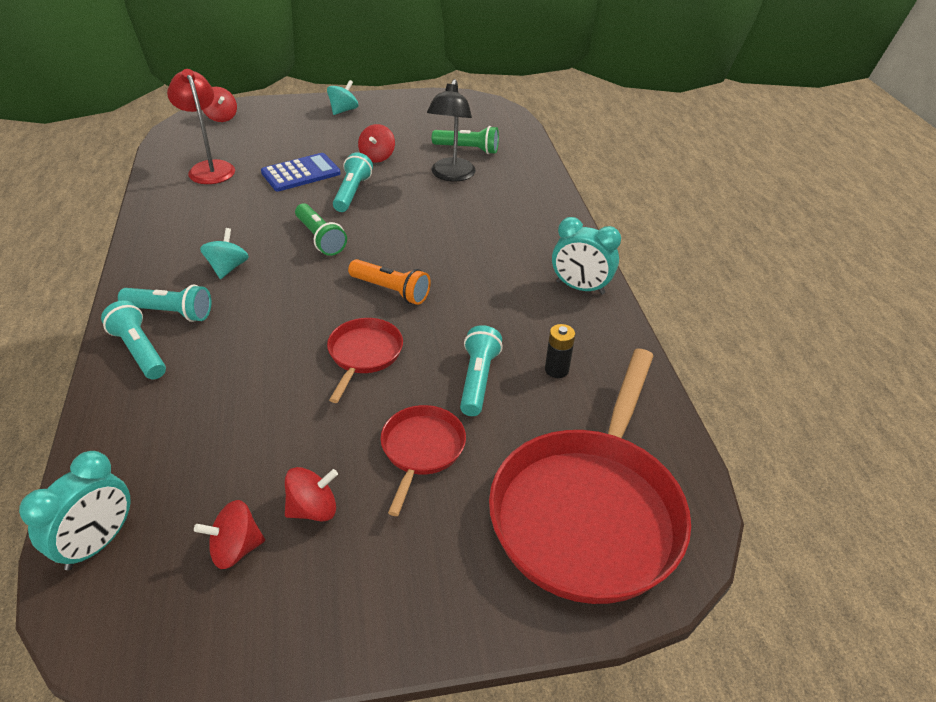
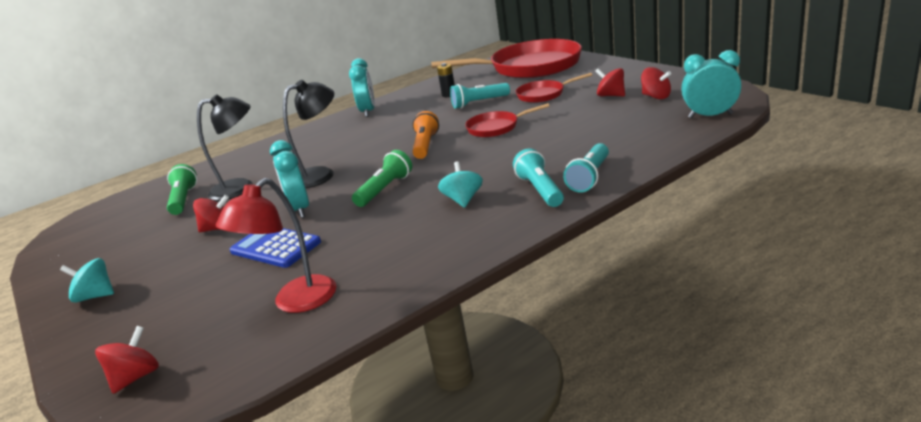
camera: 110 degrees left, 15 degrees down
turquoise spinning top [200,228,249,279] -> turquoise spinning top turned 105 degrees clockwise [438,161,483,208]
turquoise flashlight [333,153,373,212] -> turquoise clock [270,140,309,218]
none -> black lamp [283,80,334,188]

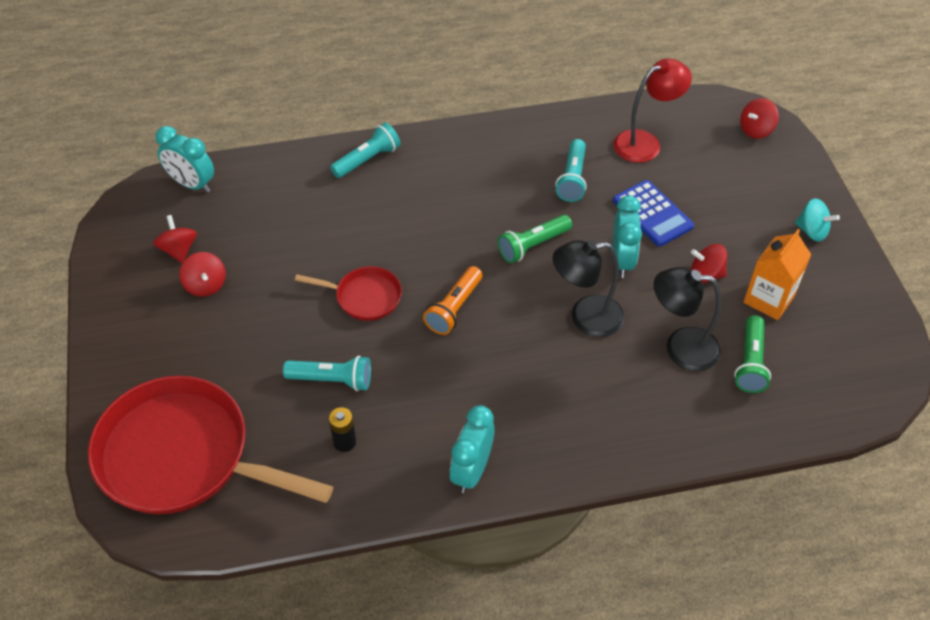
camera: 160 degrees left, 25 degrees up
turquoise spinning top [438,161,483,208] -> none
turquoise flashlight [513,148,564,207] -> turquoise flashlight moved to [555,139,587,202]
red pan [515,73,593,103] -> none
none -> orange carton [744,229,811,320]

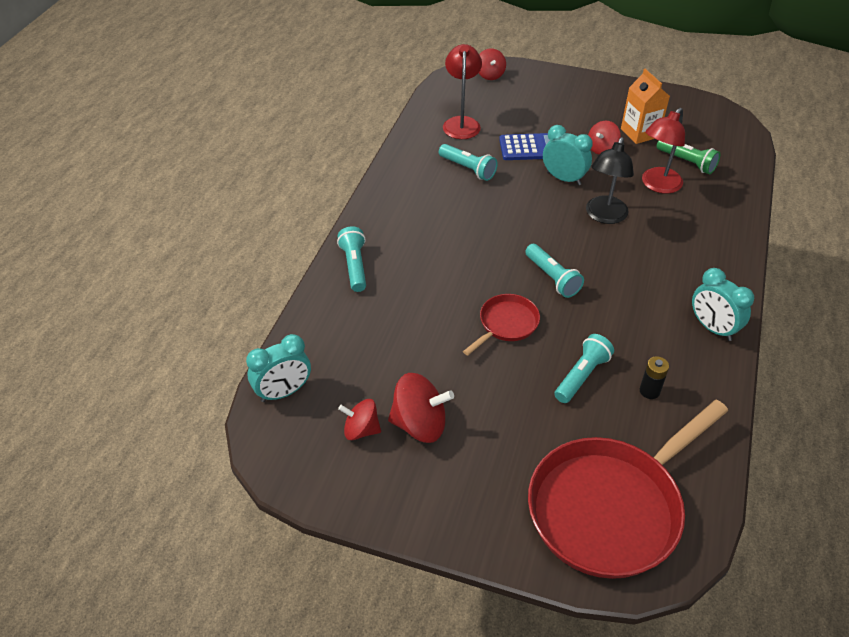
camera: 60 degrees left, 5 degrees down
red spinning top [180,252,226,297] -> red spinning top [388,373,454,443], size x1.57
orange flashlight [423,266,482,335] -> turquoise flashlight [525,244,584,298]
green flashlight [498,215,572,263] -> none
black lamp [654,267,721,371] -> red lamp [642,108,685,194]
turquoise spinning top [795,198,840,242] -> none

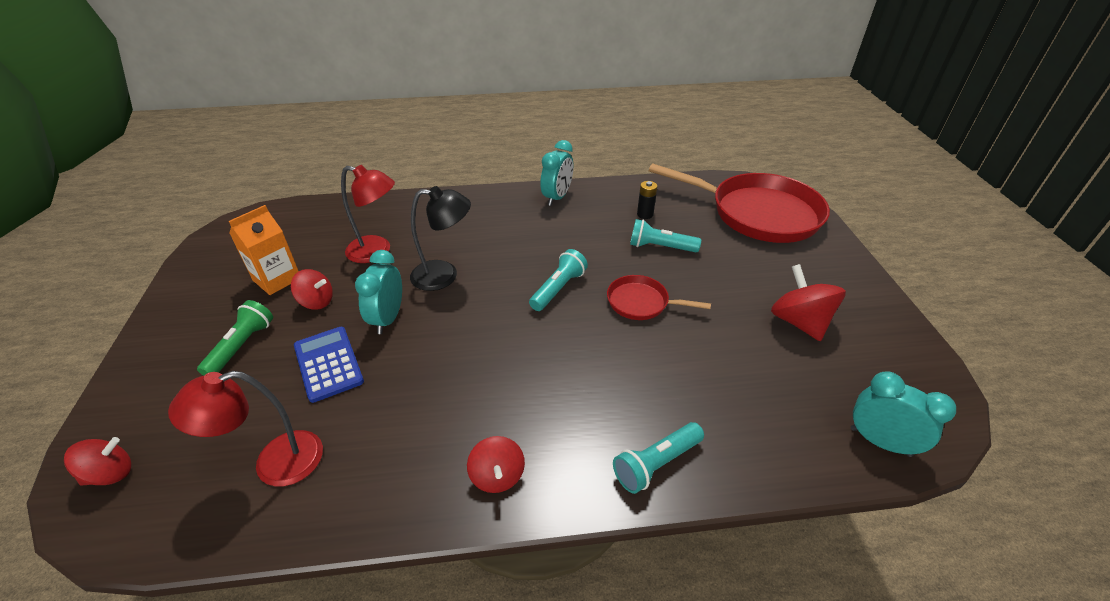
camera: 115 degrees left, 5 degrees down
red spinning top [338,399,381,440] -> red spinning top moved to [467,436,525,493]
turquoise flashlight [439,144,498,181] -> none
green flashlight [657,140,720,174] -> green flashlight moved to [197,300,273,376]

